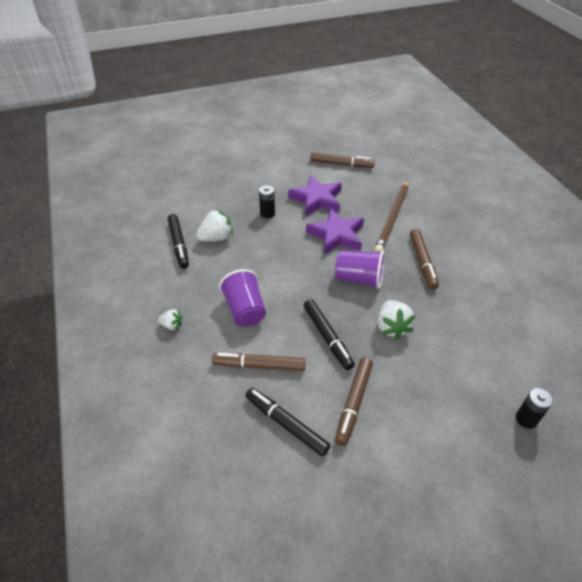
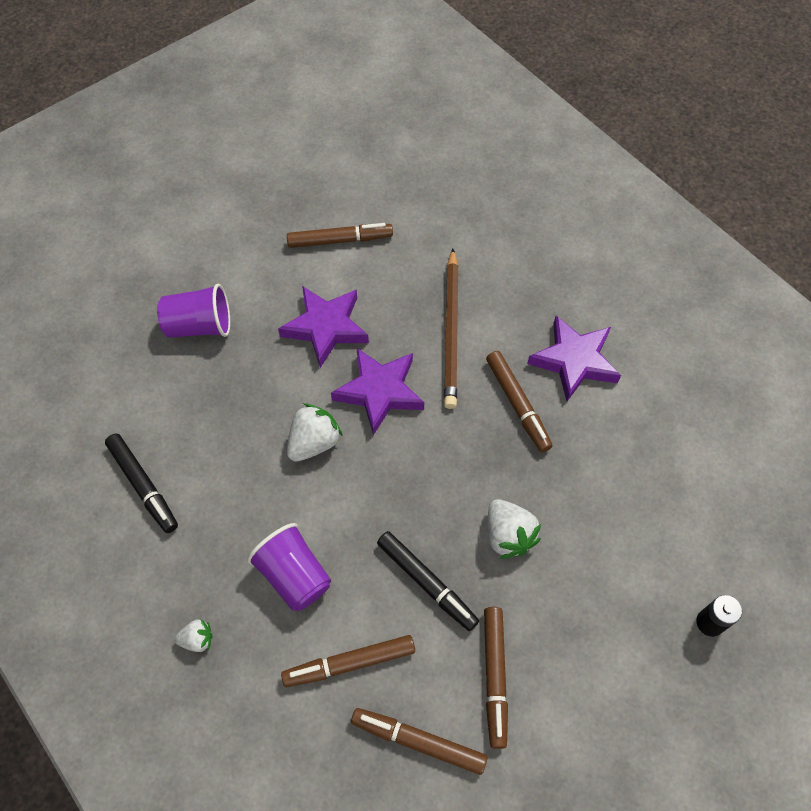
camera: 20 degrees left, 15 degrees up
white strawberry [196,209,233,241] -> white strawberry moved to [287,403,343,462]
black marker [245,388,331,456] -> brown marker [351,708,487,775]
black battery [259,185,275,218] -> none
purple cup [335,250,385,289] -> purple cup moved to [157,284,230,338]
none -> purple star [527,316,621,401]

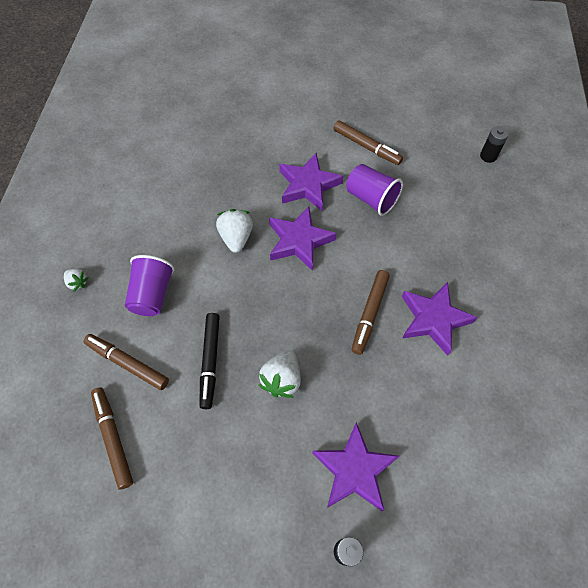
camera: 45 degrees right, 0 degrees up
black marker [105,434,178,533] -> none
purple cup [157,284,230,338] -> purple cup moved to [346,164,403,216]
white strawberry [287,403,343,462] -> white strawberry turned 90 degrees counterclockwise [216,209,253,253]
brown pencil [444,249,458,409] -> none
brown marker [484,607,508,749] -> none
none -> purple star [312,422,399,511]
none -> black battery [480,126,509,163]

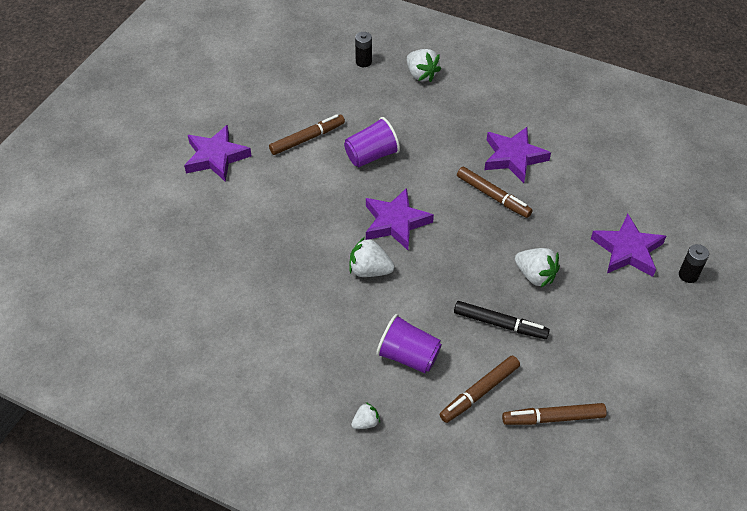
camera: 70 degrees left, 10 degrees down
purple star [279,153,343,211] -> purple star moved to [184,125,252,182]
none -> white strawberry [407,49,441,82]

